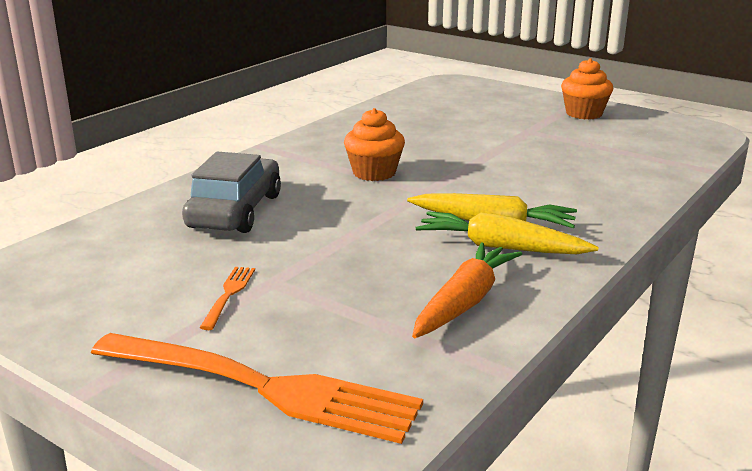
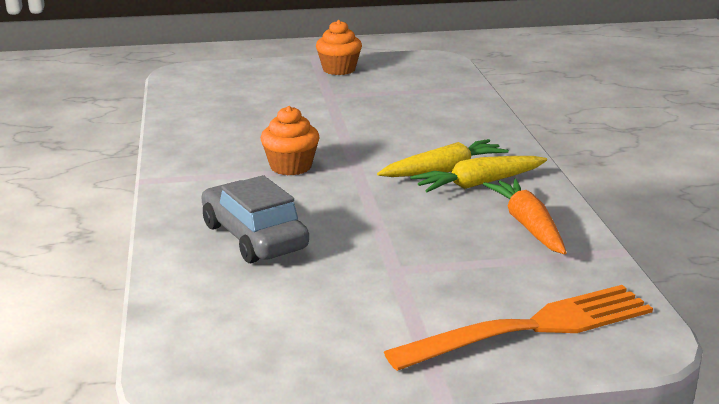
camera: 45 degrees left, 0 degrees up
orange fork [200,267,255,330] -> none

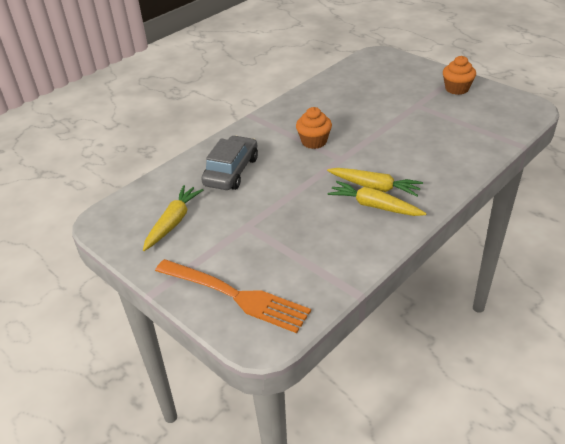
camera: 55 degrees right, 15 degrees up
orange carrot [483,179,567,254] -> none
none -> yellow carrot [143,185,203,251]

